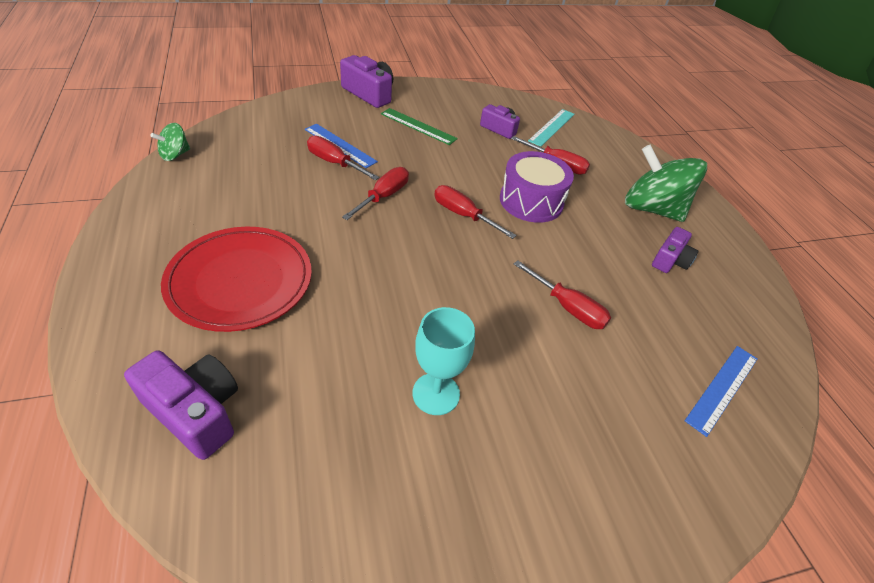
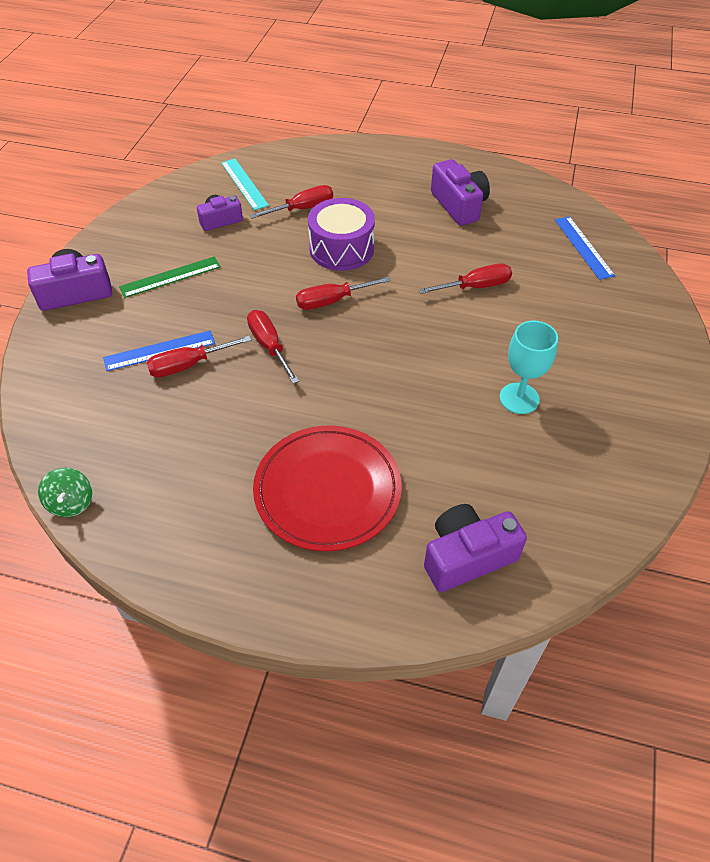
camera: 55 degrees left, 5 degrees up
green spinning top [625,145,707,222] -> none
purple camera [652,227,699,273] -> purple camera [431,159,490,226], size x1.56

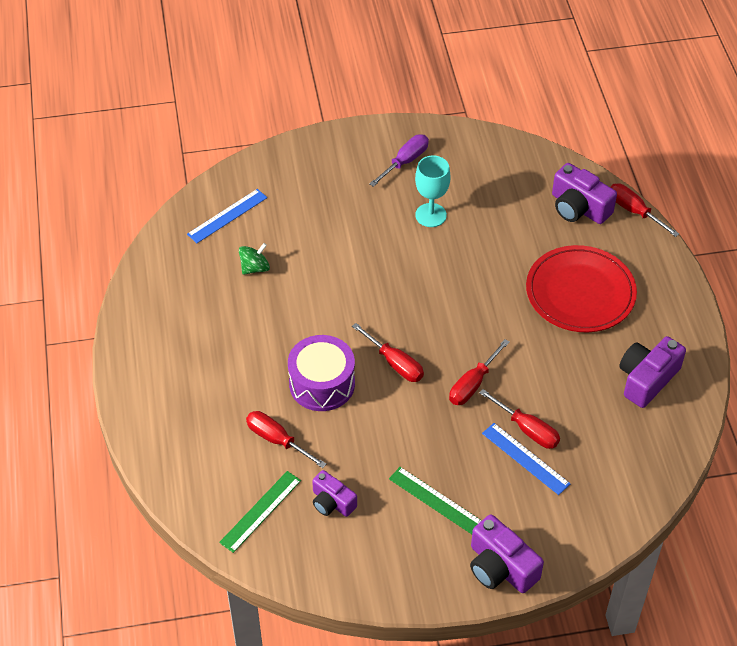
camera: 115 degrees left, 0 degrees up
green spinning top [38,468,92,517] -> green spinning top moved to [239,243,270,275]
turquoise ruler [221,159,269,210] -> green ruler [219,471,301,553]
red screwdriver [419,264,512,294] -> red screwdriver moved to [611,183,679,237]
purple camera [431,159,490,226] -> purple camera moved to [619,336,686,408]
none -> purple screwdriver [369,134,429,187]

